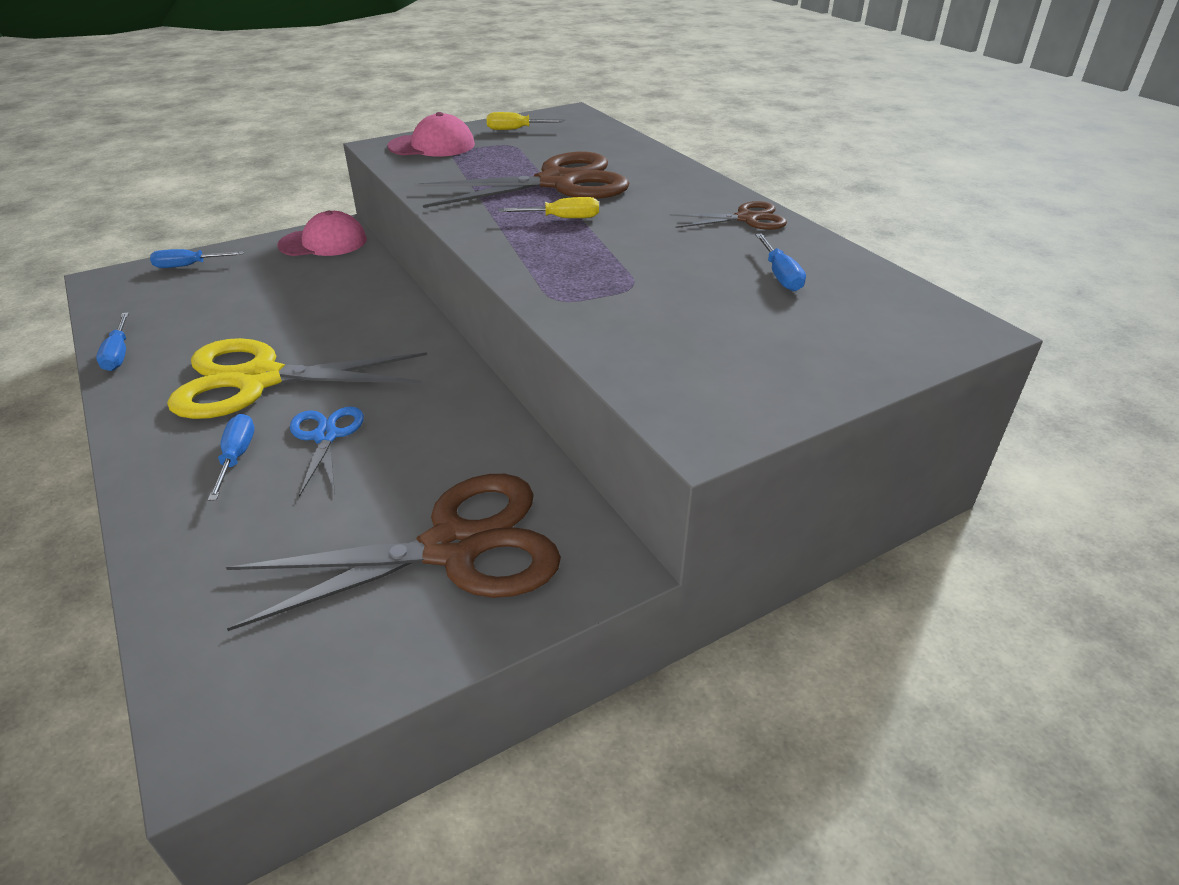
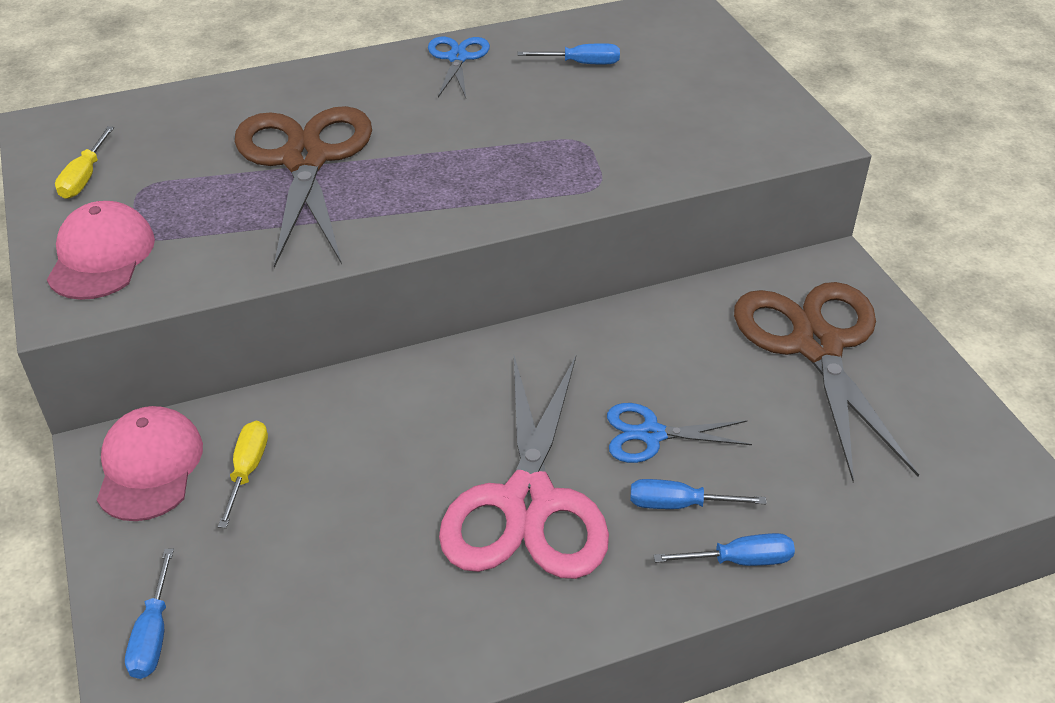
camera: 80 degrees left, 5 degrees up
blue screwdriver [96,312,129,371] -> blue screwdriver moved to [653,533,795,566]
yellow scissors [167,338,427,419] -> pink scissors [439,356,609,579]
yellow screwdriver [499,197,599,218] -> yellow screwdriver moved to [218,421,268,528]
brown scissors [669,201,787,230] -> blue scissors [428,37,490,98]

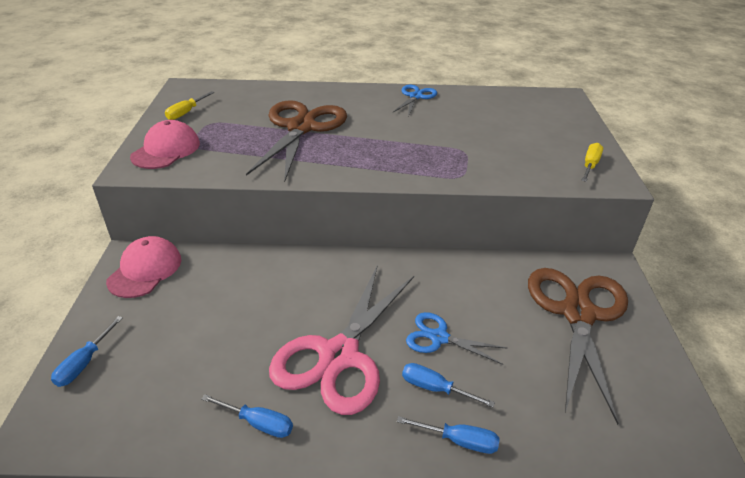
camera: 20 degrees right, 5 degrees down
yellow screwdriver [218,421,268,528] -> yellow screwdriver moved to [582,143,603,182]
blue screwdriver [518,43,620,64] -> blue screwdriver moved to [201,394,293,438]

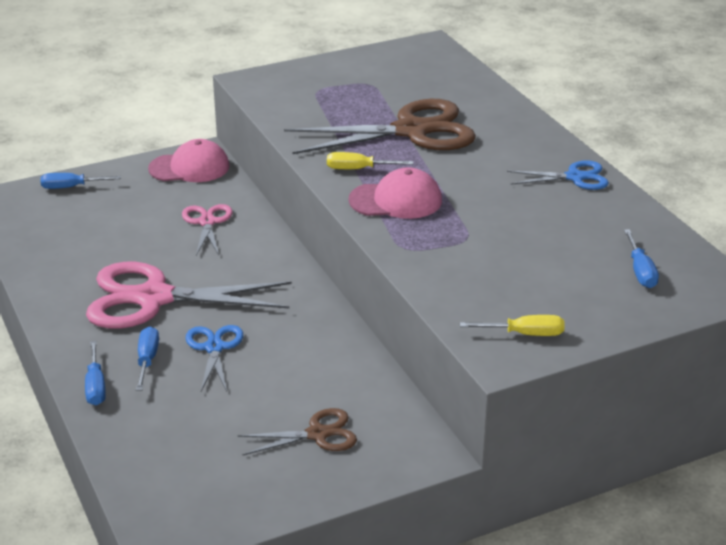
camera: 65 degrees right, 5 degrees down
pink cap [130,120,200,169] -> pink cap moved to [348,167,442,219]
yellow screwdriver [165,91,214,120] -> yellow screwdriver moved to [327,152,413,169]
blue screwdriver [201,394,293,438] -> blue screwdriver moved to [624,229,659,288]
brown scissors [528,268,628,425] -> brown scissors [238,408,357,455], size x0.50
none -> pink scissors [182,204,232,255]

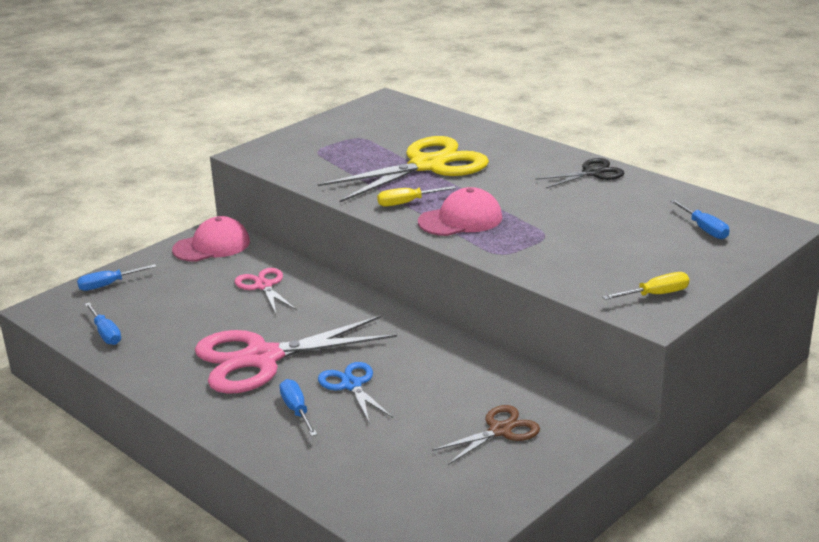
camera: 20 degrees left, 5 degrees down
blue screwdriver [85,341,106,405] -> blue screwdriver moved to [85,302,121,345]
brown scissors [284,99,476,154] -> yellow scissors [318,136,489,202]
blue scissors [507,160,609,190] -> black scissors [535,158,624,188]

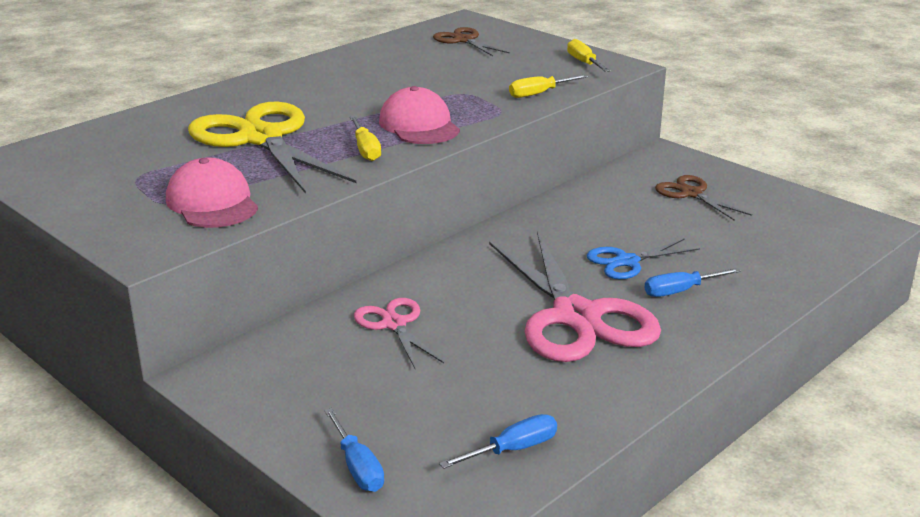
camera: 90 degrees left, 0 degrees up
pink cap [172,216,250,262] -> pink cap moved to [166,157,258,228]
pink scissors [235,268,297,314] -> pink scissors turned 90 degrees clockwise [354,298,444,368]
black scissors [535,158,624,188] -> none
blue screwdriver [670,199,729,239] -> brown scissors [433,27,510,56]
none -> yellow screwdriver [509,75,588,98]

